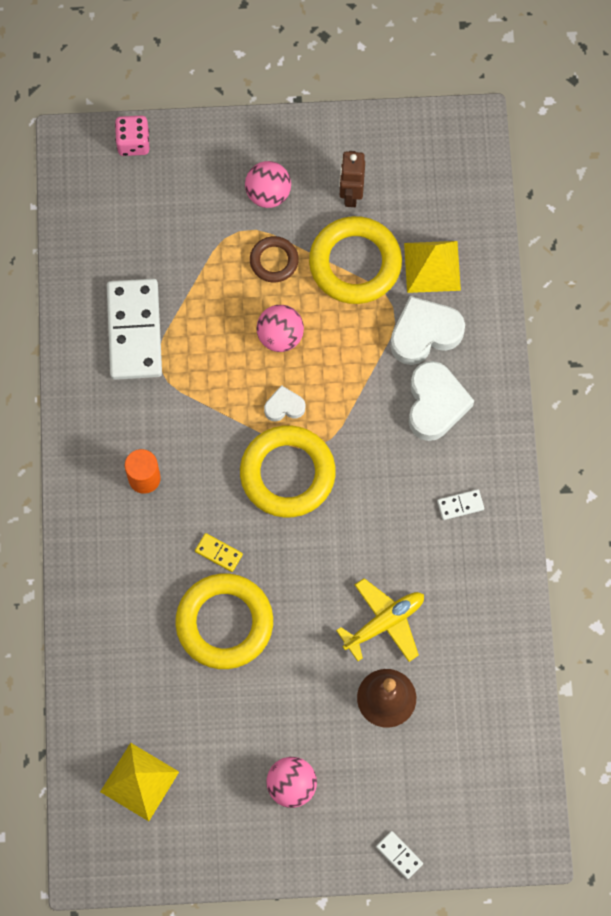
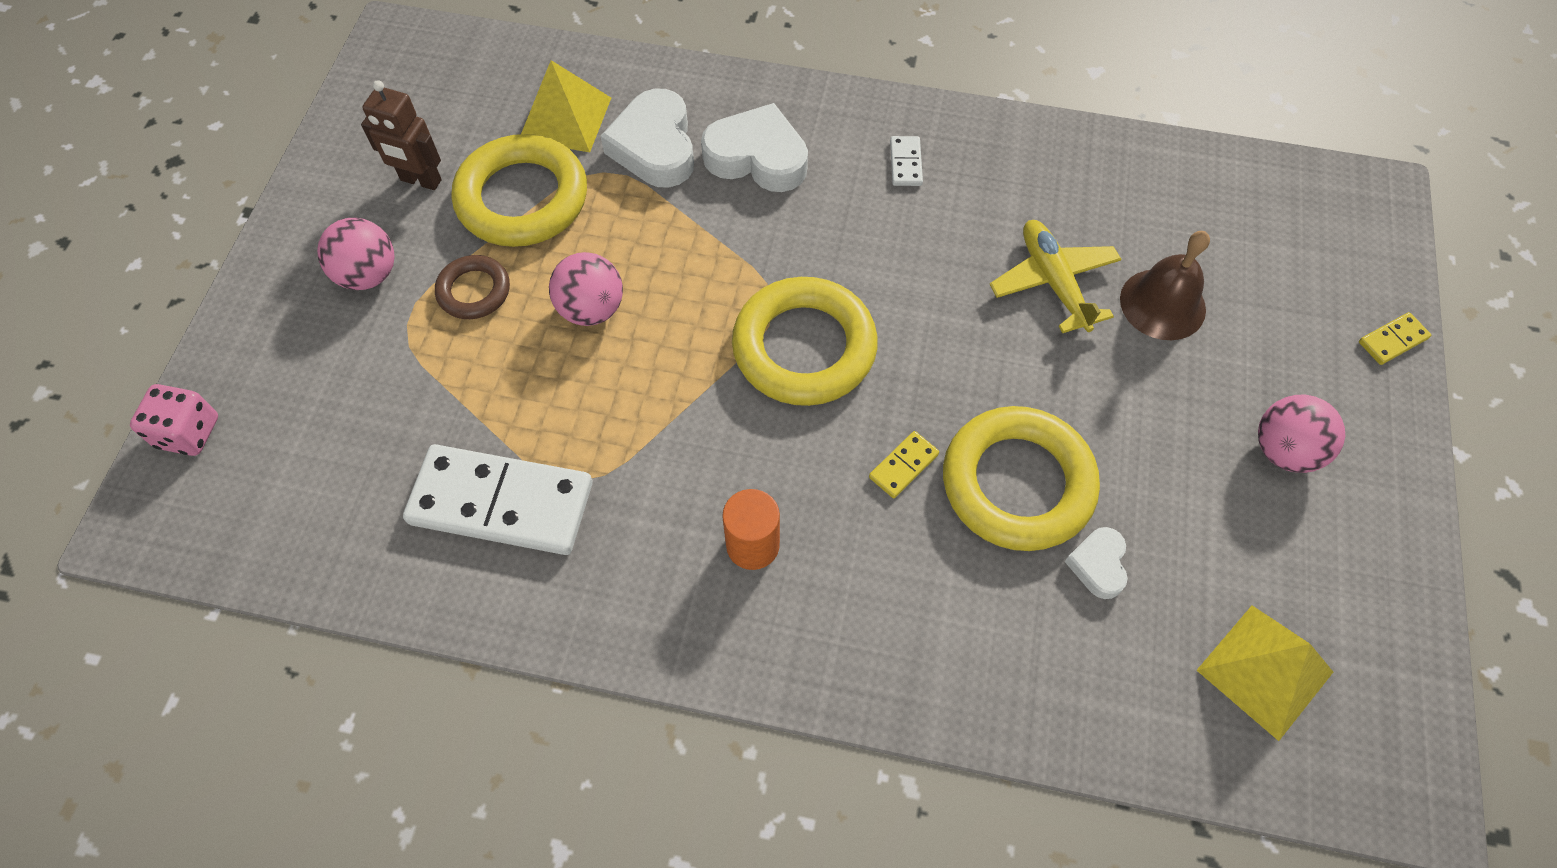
camera: 75 degrees left, 10 degrees down
white heart [264,385,305,421] -> white heart moved to [1065,527,1128,599]
white domino [376,831,423,879] -> yellow domino [1359,312,1431,365]

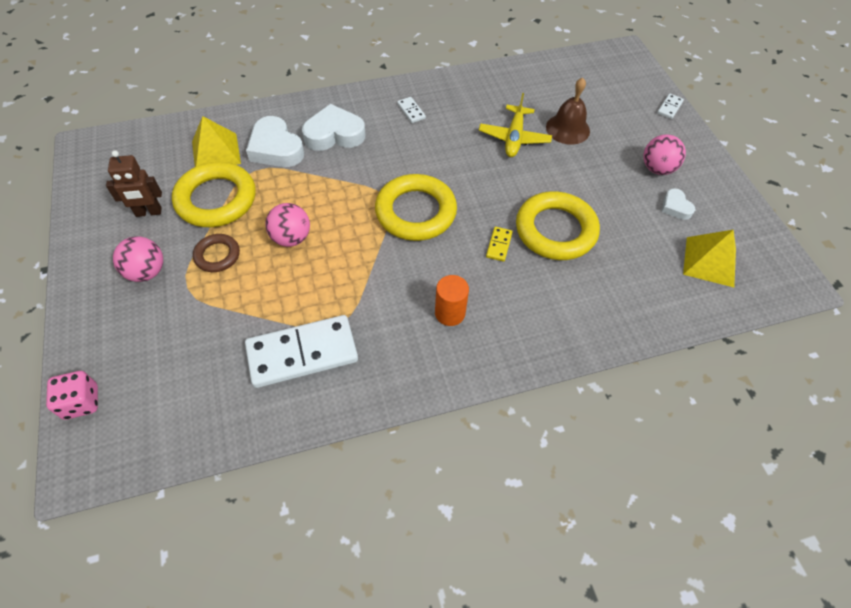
camera: 30 degrees left, 5 degrees down
yellow plane [990,220,1121,333] -> yellow plane turned 120 degrees counterclockwise [479,93,552,157]
white heart [1065,527,1128,599] -> white heart moved to [662,188,695,220]
yellow domino [1359,312,1431,365] -> white domino [657,94,684,119]

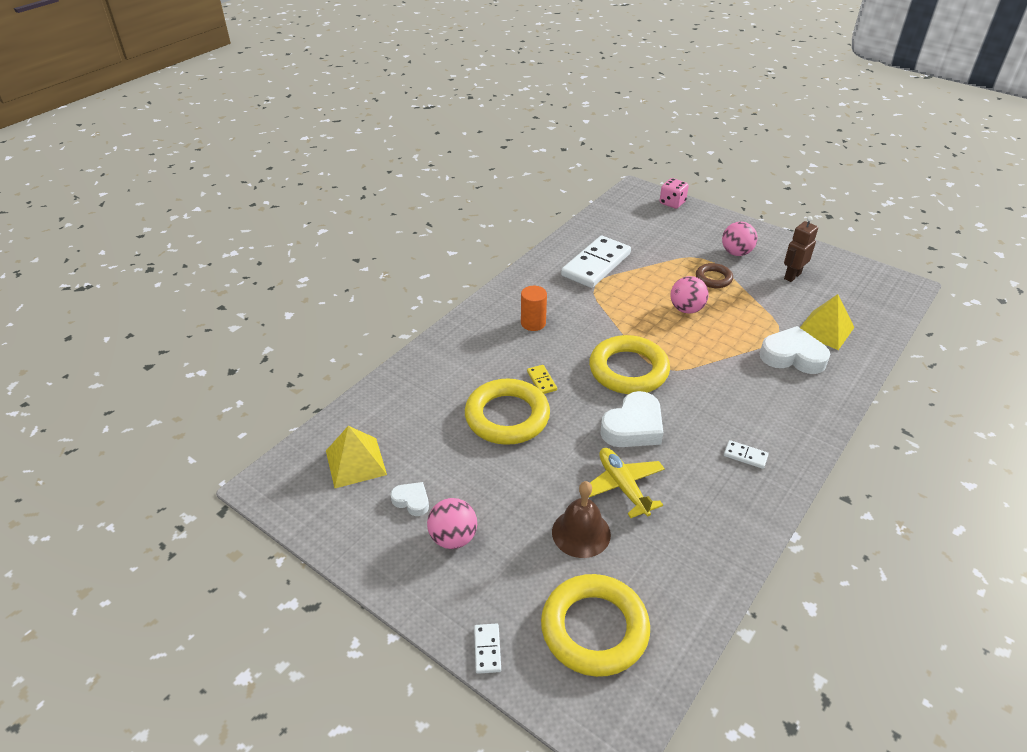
camera: 145 degrees right, 15 degrees down
yellow ring [172,162,256,227] -> yellow ring moved to [541,574,650,677]
white heart [302,104,366,151] -> white heart moved to [600,391,663,447]

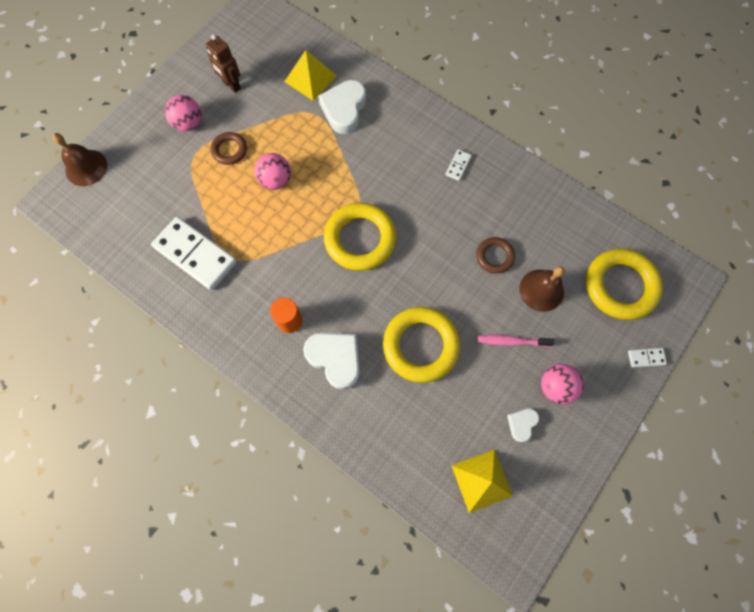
camera: 90 degrees left, 30 degrees up
yellow domino [527,365,557,394] -> none
yellow plane [589,448,665,518] -> brown ring [476,237,515,274]
white heart [600,391,663,447] -> white heart moved to [303,333,360,390]
pink dice [660,178,689,209] -> brown bell [52,133,107,186]
none -> pink toothbrush [478,335,554,347]

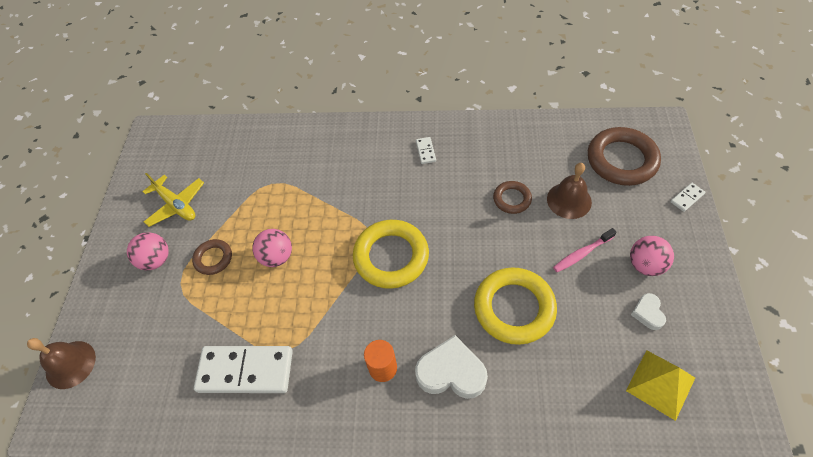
camera: 30 degrees left, 15 degrees down
brown robot [206,34,241,93] -> yellow plane [142,173,204,227]
yellow pyramid [284,50,337,101] -> none
white heart [318,80,366,134] -> none
yellow ring [586,249,663,320] -> brown ring [588,127,661,186]

